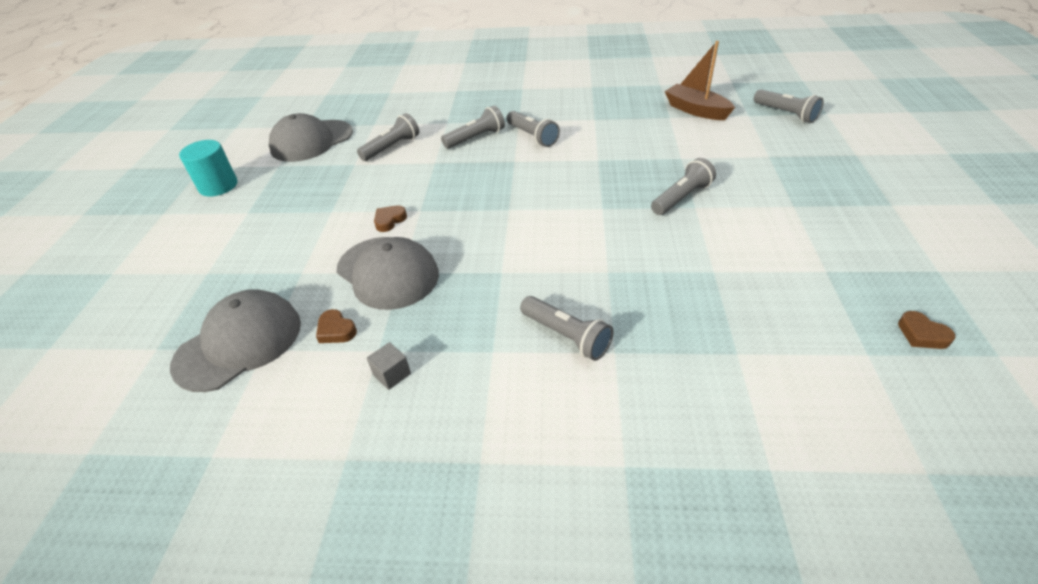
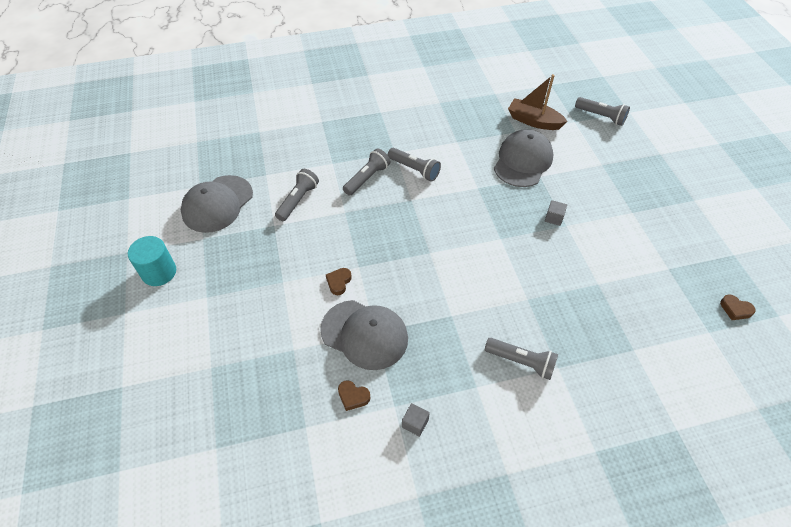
camera: 20 degrees left, 10 degrees up
grey cap [170,289,301,392] -> grey cap moved to [494,129,554,187]
grey flashlight [651,158,716,215] -> grey cube [545,200,567,226]

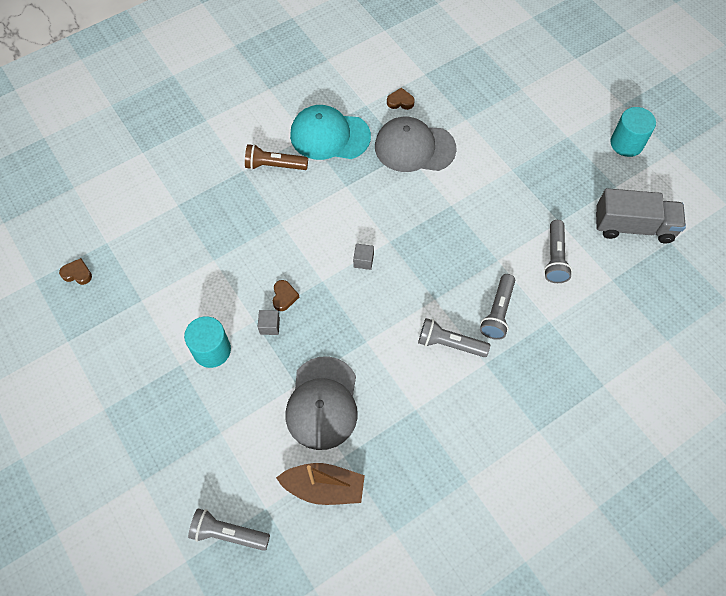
camera: 160 degrees right, 10 degrees up
grey cap [181,175,253,233] -> grey truck [596,188,686,243]
brown heart [326,268,352,295] -> brown heart moved to [273,280,299,311]
grey cube [402,403,430,437] -> grey cube moved to [353,244,374,270]
grey flashlight [485,338,558,380] -> brown flashlight [245,144,308,170]
none -> turquoise cylinder [184,316,231,368]
none -> turquoise cap [290,105,371,160]

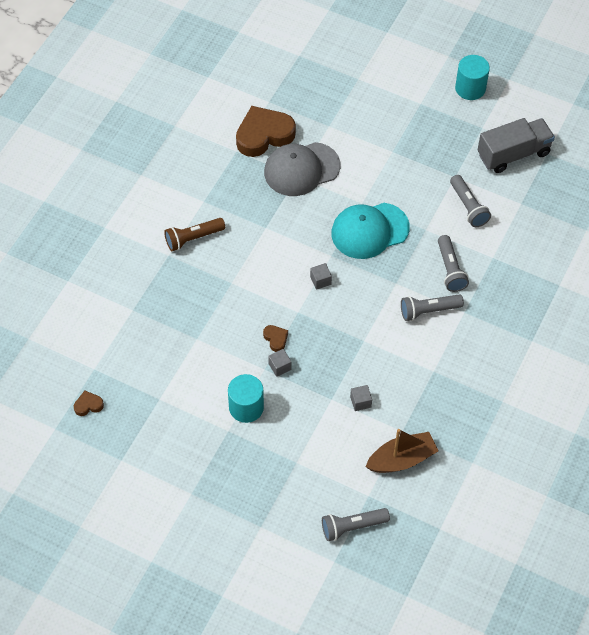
camera: 30 degrees left, 5 degrees down
grey cap [286,356,358,450] -> grey cube [350,385,372,411]
turquoise cap [290,105,371,160] -> turquoise cap moved to [331,203,410,259]
brown heart [387,88,415,110] -> brown heart [236,106,296,157], size x2.31

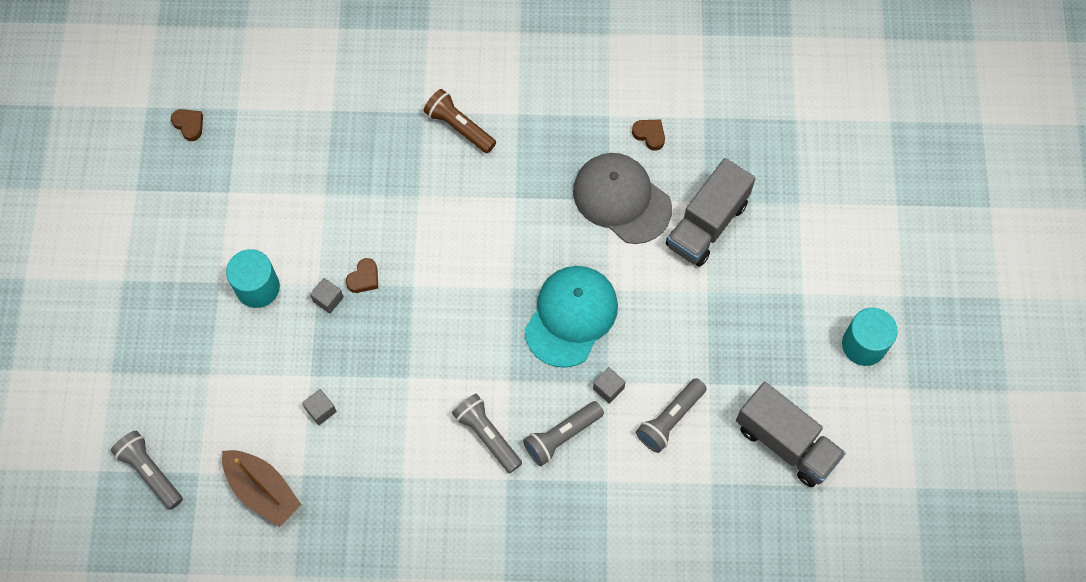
camera: 65 degrees right, 10 degrees up
brown heart [236,106,296,157] -> brown heart [632,120,665,151], size x0.43
grey cube [310,263,332,290] -> grey cube moved to [593,367,625,404]
turquoise cap [331,203,410,259] -> turquoise cap turned 75 degrees clockwise [524,266,618,368]
none -> grey truck [666,158,756,267]

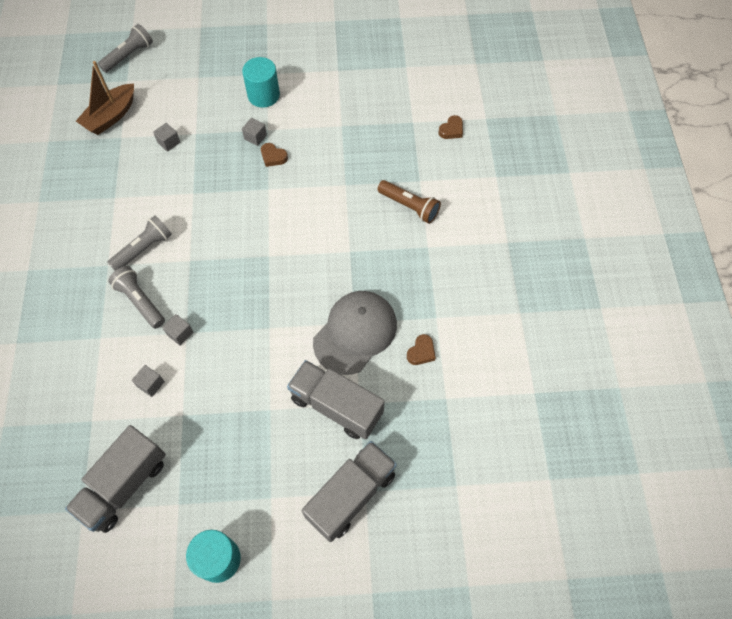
camera: 85 degrees right, 5 degrees down
brown heart [171,109,203,141] -> brown heart moved to [438,115,463,139]
brown flashlight [424,89,496,153] -> brown flashlight turned 90 degrees clockwise [377,180,441,224]
turquoise cap [524,266,618,368] -> none
grey flashlight [636,378,707,453] -> grey cube [132,365,165,397]
none -> grey truck [302,441,397,542]

